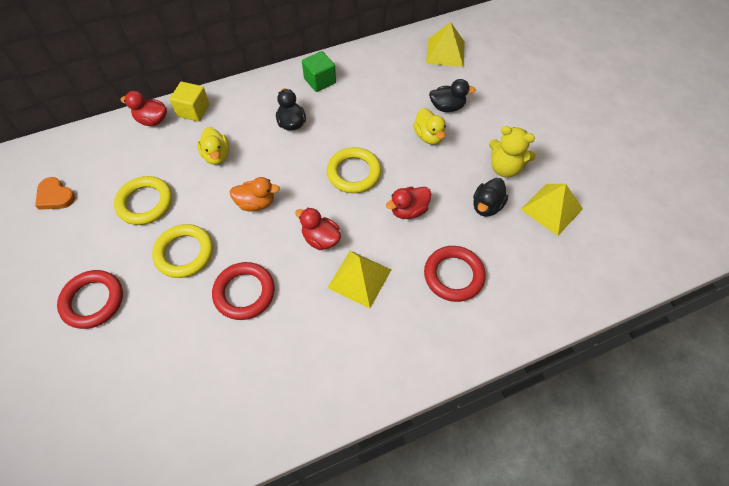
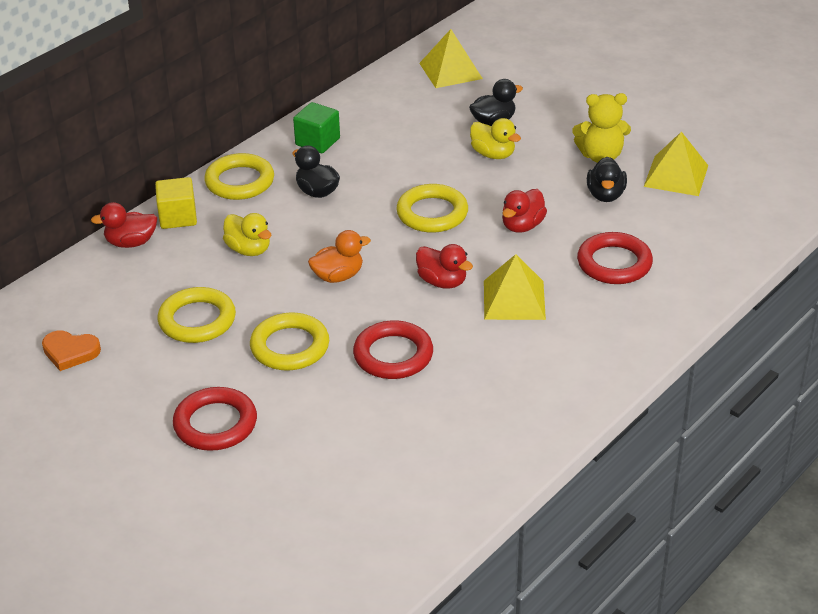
camera: 25 degrees left, 20 degrees down
red duck [295,207,341,250] -> red duck turned 150 degrees counterclockwise [416,244,473,289]
none -> yellow ring [204,153,274,200]

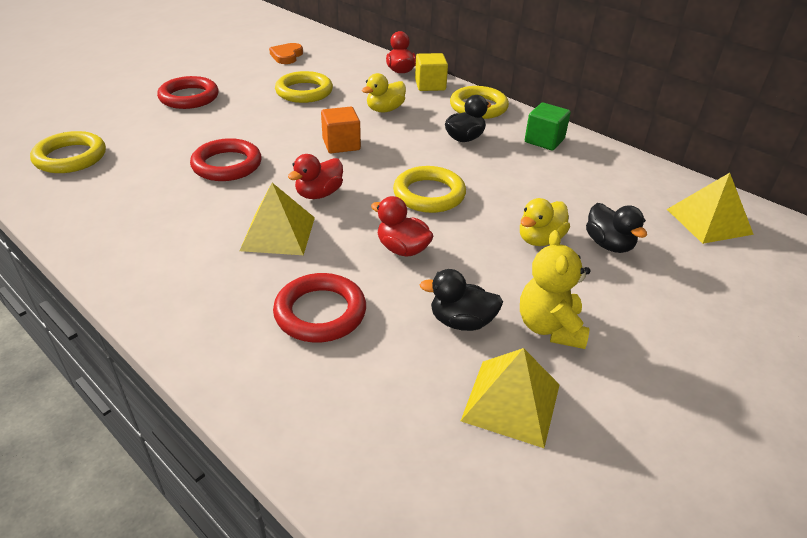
camera: 90 degrees right, 0 degrees up
yellow ring [250,312,329,371] -> yellow ring moved to [30,131,106,173]
orange duck [308,230,371,283] -> orange cube [321,107,361,153]

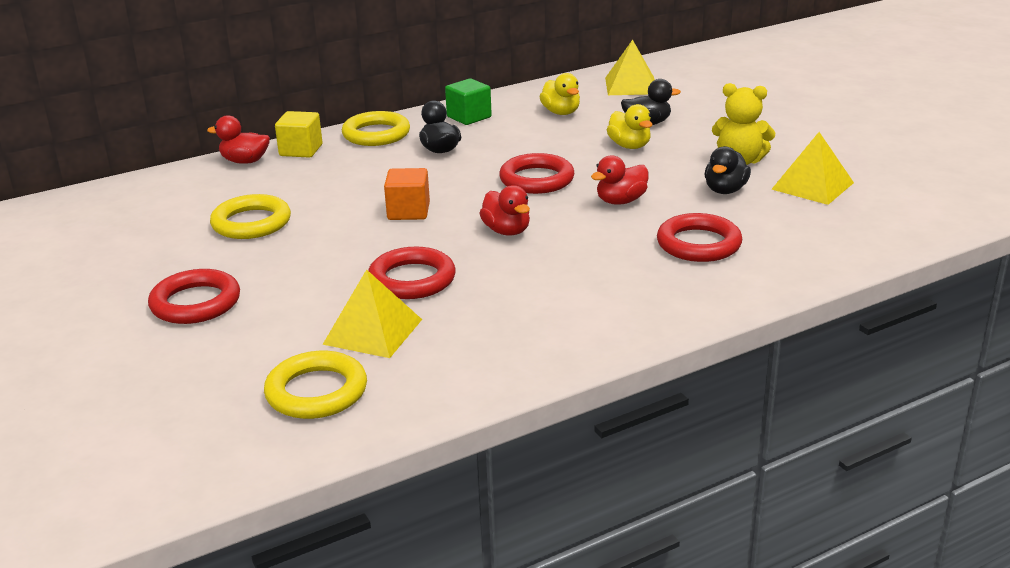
camera: 70 degrees left, 10 degrees down
yellow pyramid [240,183,315,255] -> yellow pyramid moved to [322,269,422,358]
orange heart [269,43,303,64] -> none
yellow duck [362,73,406,112] -> yellow duck moved to [540,73,580,115]
yellow ring [393,166,466,213] -> red ring [499,153,575,194]

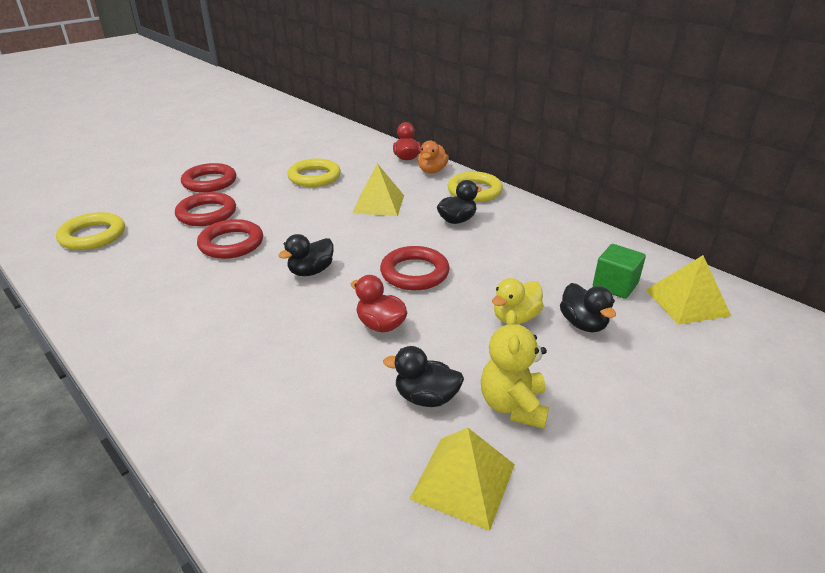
camera: 75 degrees right, 5 degrees up
yellow cube [275,111,322,158] -> orange duck [418,140,449,174]
yellow pyramid [322,269,422,358] -> yellow pyramid moved to [352,163,404,216]
orange cube [384,168,430,220] -> none
green cube [445,78,492,125] -> green cube moved to [593,244,646,299]
red duck [479,185,530,236] -> black duck [278,234,333,276]
yellow duck [540,73,580,115] -> none
red ring [657,213,742,262] -> red ring moved to [175,192,236,226]

